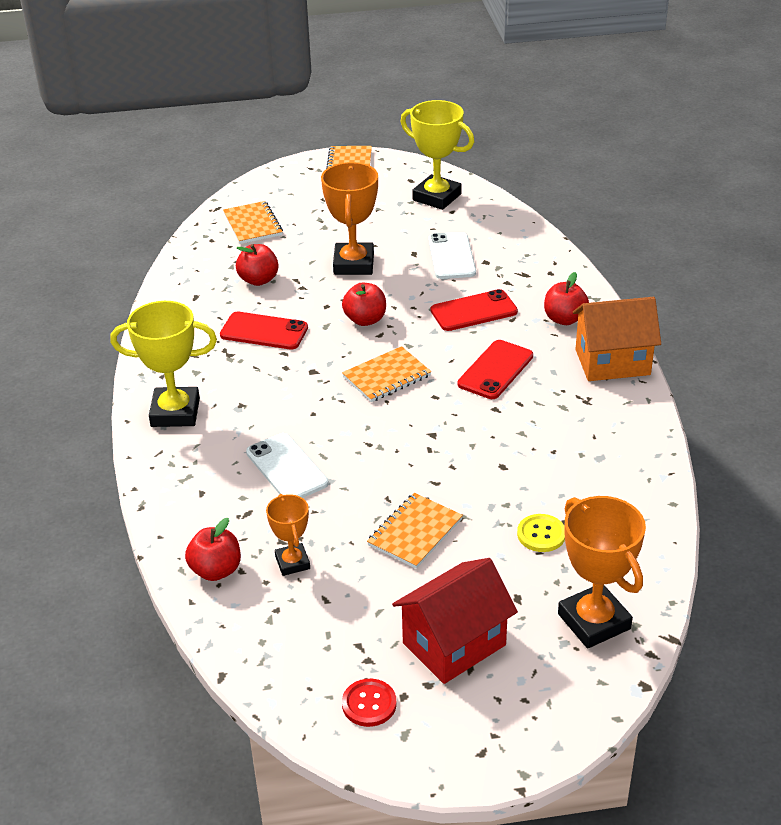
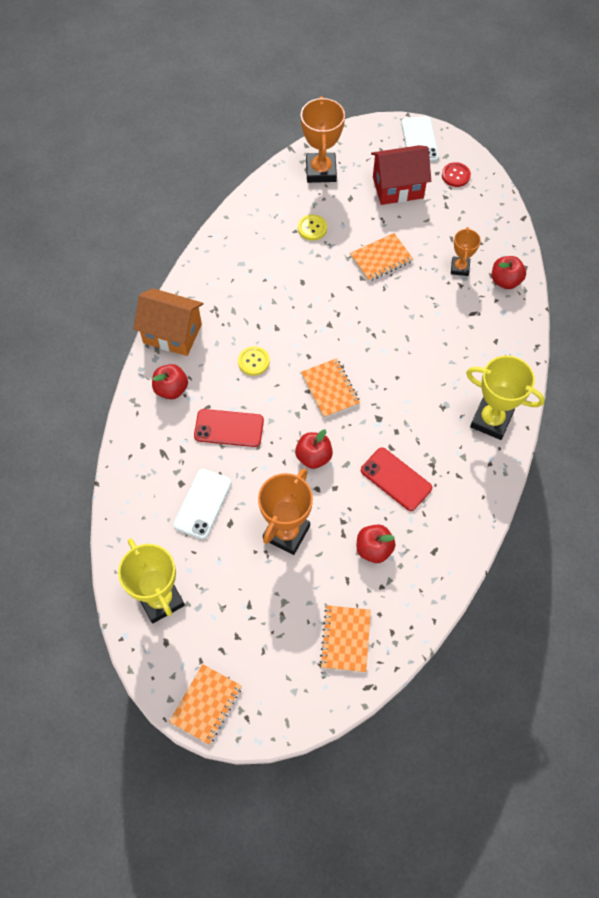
camera: 155 degrees left, 25 degrees up
white phone [246,433,328,498] -> white phone moved to [401,116,439,162]
orange notebook [342,346,431,402] -> orange notebook turned 75 degrees clockwise [301,358,360,418]
red phone [457,340,533,399] -> yellow button [238,346,270,376]

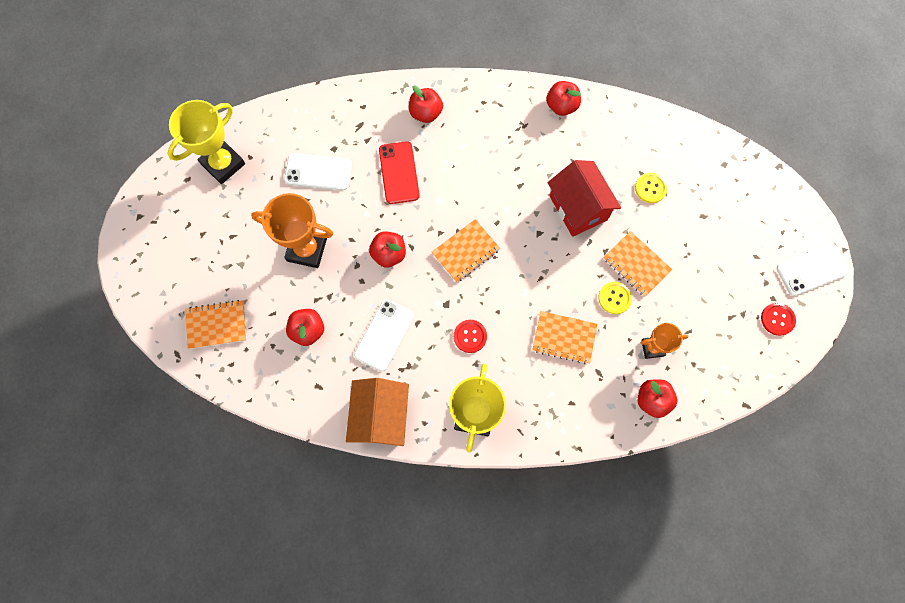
camera: 75 degrees right, 10 degrees up
orange house [133,288,203,356] -> orange house moved to [346,378,409,446]
orange notebook [169,664,242,744] -> orange notebook moved to [532,311,597,364]
yellow button [238,346,270,376] -> yellow button moved to [598,282,632,314]
orange trophy [301,96,345,183] -> none
red phone [361,448,432,511] -> white phone [354,299,414,371]
red house [371,145,431,205] -> red house moved to [548,160,621,237]
none -> red button [454,320,487,353]
none -> red apple [546,81,581,116]

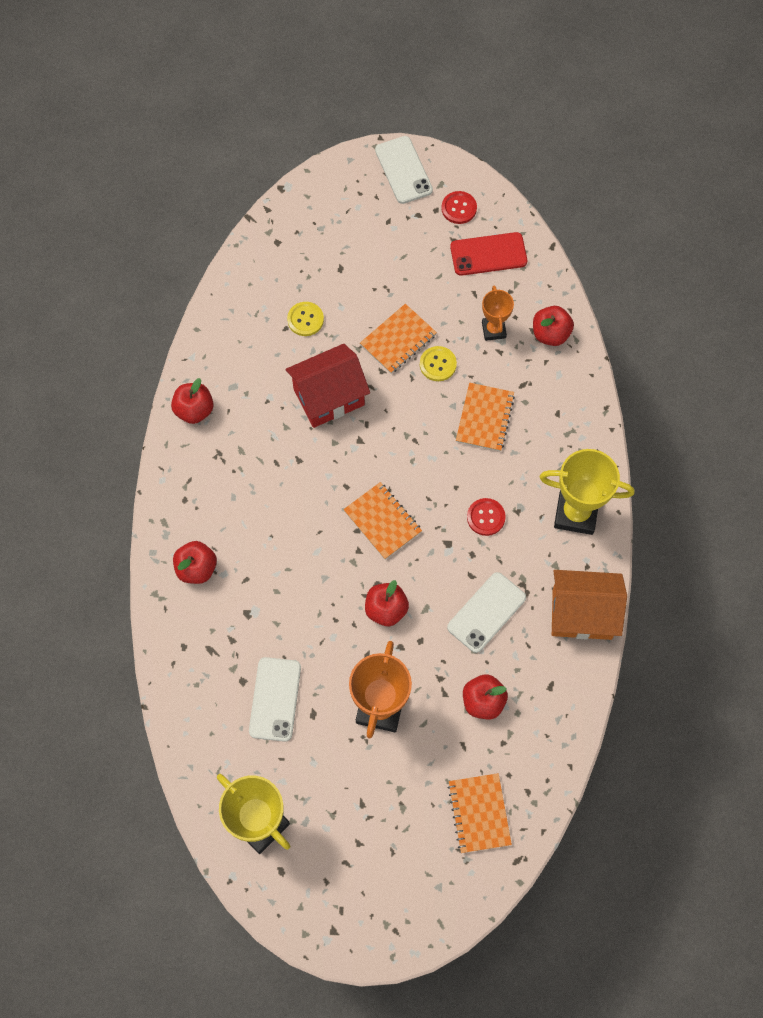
camera: 90 degrees left, 5 degrees down
white phone [354,299,414,371] -> white phone turned 75 degrees counterclockwise [447,572,526,653]
red phone [379,141,420,204] -> red phone moved to [450,232,527,276]

